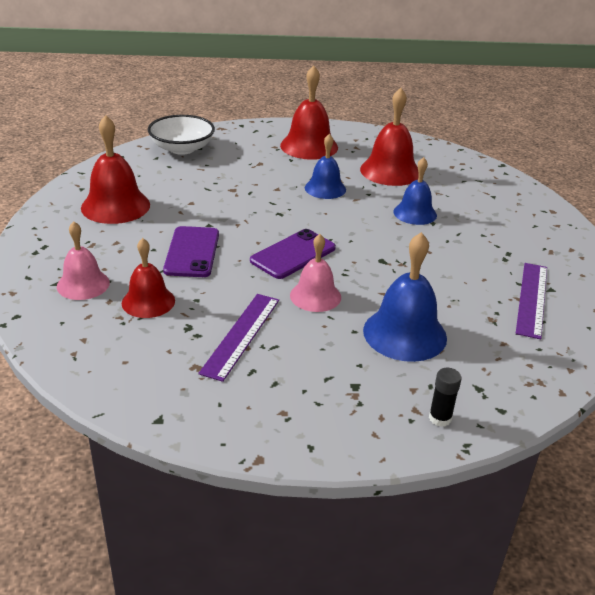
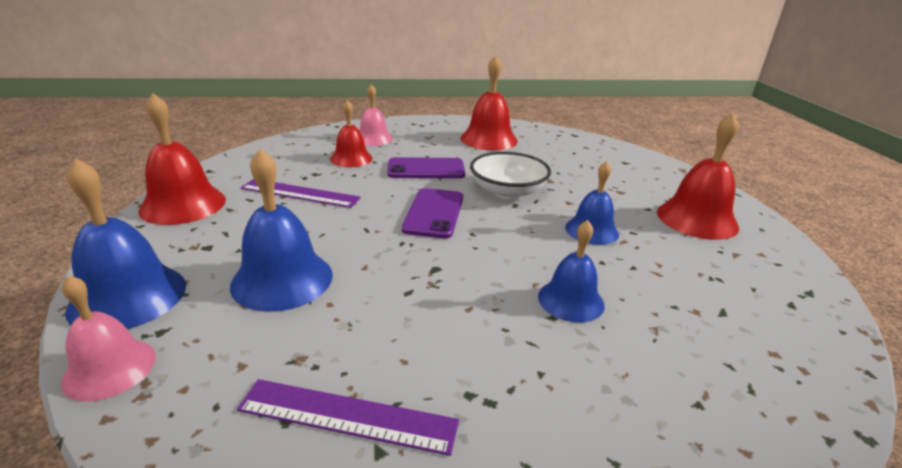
camera: 85 degrees right, 5 degrees down
white bowl [148,115,215,155] -> white bowl moved to [470,152,551,199]
purple phone [250,229,336,279] -> purple phone turned 60 degrees clockwise [402,188,463,238]
pink bell [290,234,341,312] -> pink bell moved to [61,275,156,401]
red bell [360,88,419,186] -> red bell moved to [139,93,226,225]
black glue stick [429,368,462,427] -> blue bell [65,159,186,329]

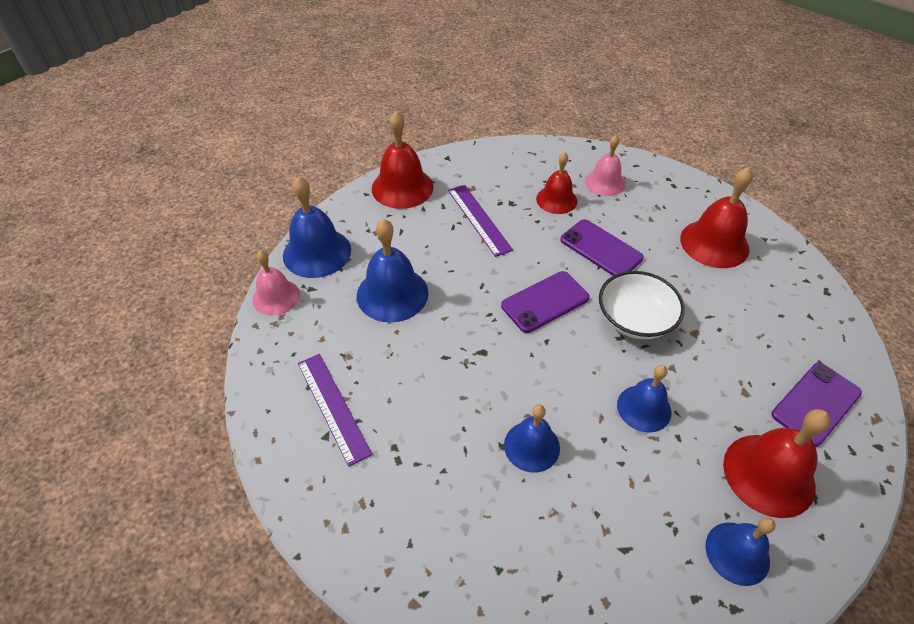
camera: 50 degrees right, 20 degrees up
none -> blue bell [706,517,775,586]
none -> purple phone [771,363,862,447]

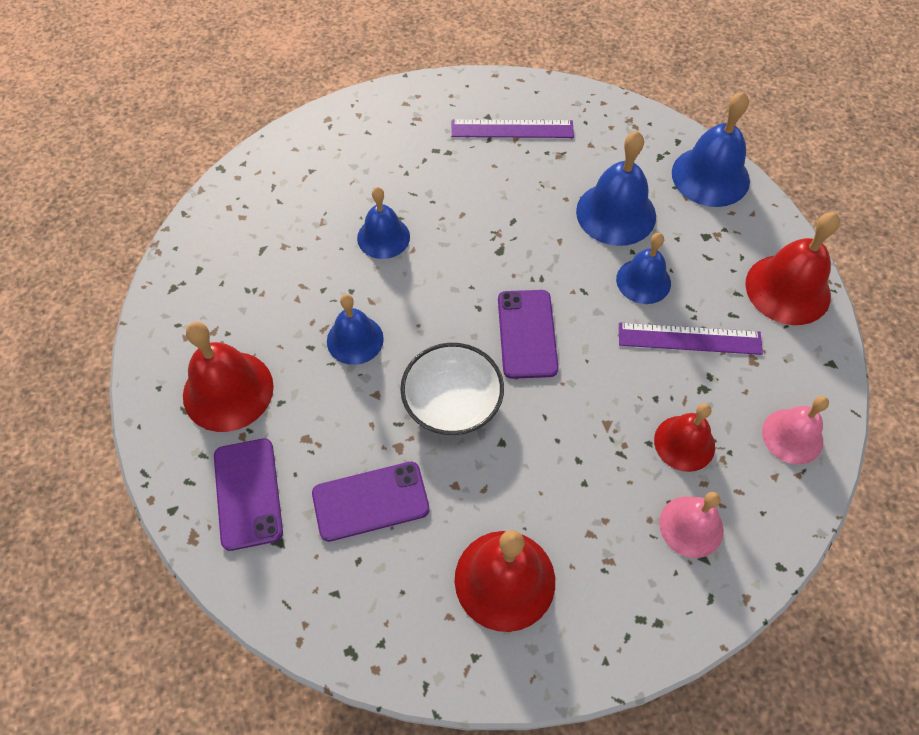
camera: 120 degrees right, 10 degrees up
pink bell [252,250,300,316] -> pink bell moved to [762,396,829,465]
purple phone [560,219,644,276] -> purple phone moved to [312,462,430,542]
blue bell [706,517,775,586] -> blue bell moved to [616,233,671,304]

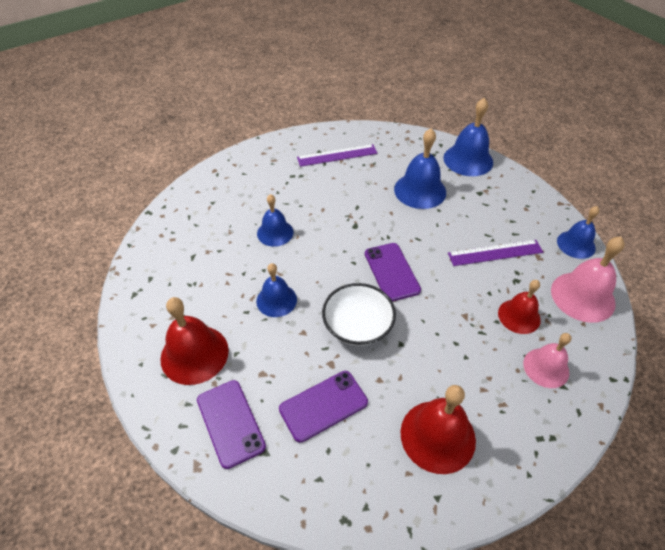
camera: 15 degrees left, 10 degrees down
blue bell [616,233,671,304] -> blue bell moved to [557,206,599,259]
red bell [745,212,840,325] -> none
pink bell [762,396,829,465] -> pink bell [551,237,625,323], size x1.53

